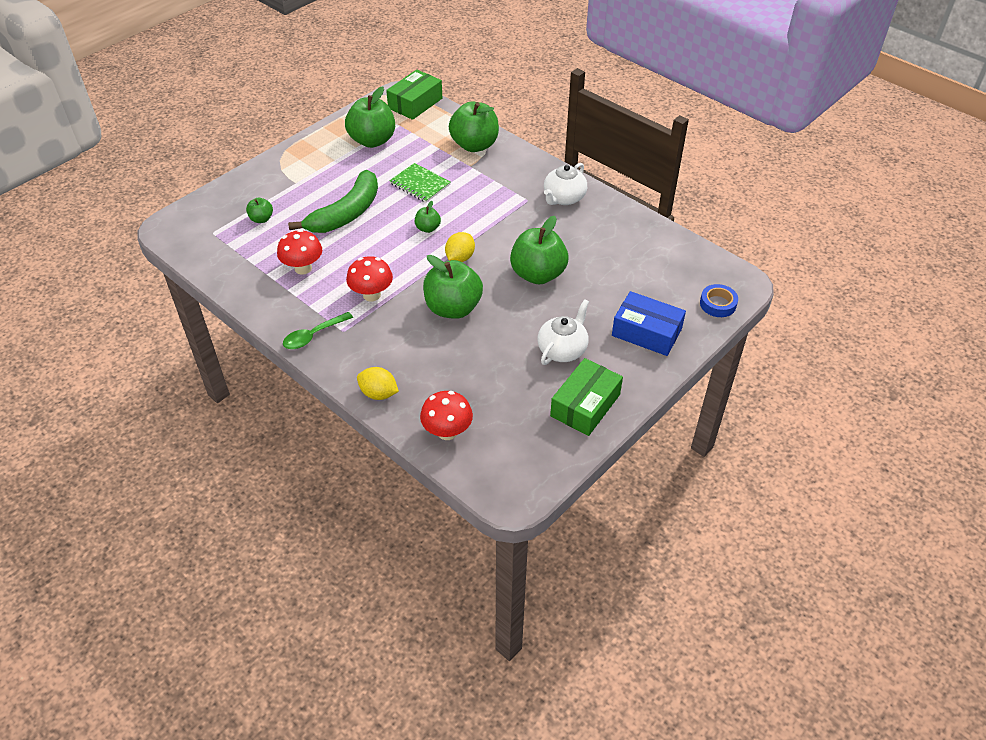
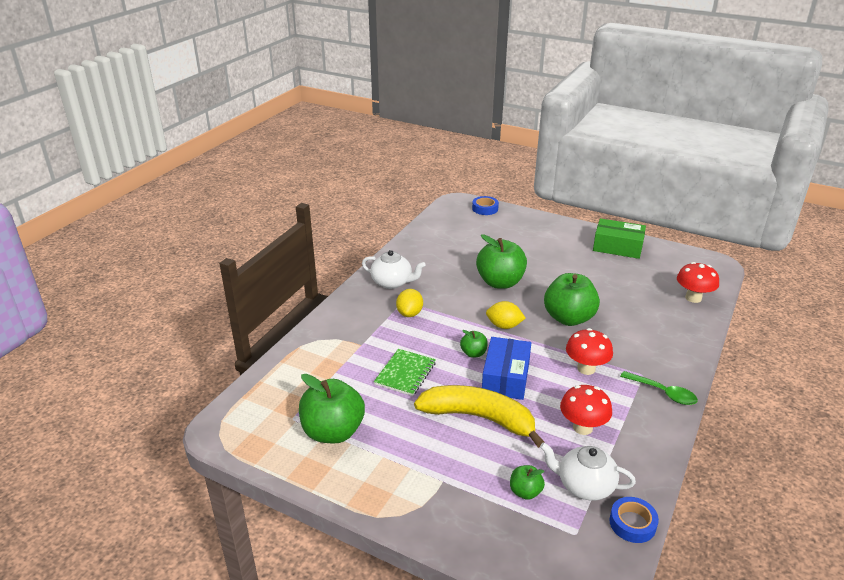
camera: 105 degrees left, 15 degrees down
green banana [288,170,378,233] -> yellow banana [414,385,545,448]
yellow lemon [357,367,399,400] -> yellow lemon moved to [396,289,423,317]
green box [386,70,442,120] -> none
green apple [449,101,499,152] -> none
white teapot [538,299,589,365] -> white teapot moved to [540,442,636,500]
blue box [612,291,686,356] -> blue box moved to [482,337,531,400]
none -> blue tape [609,497,659,543]

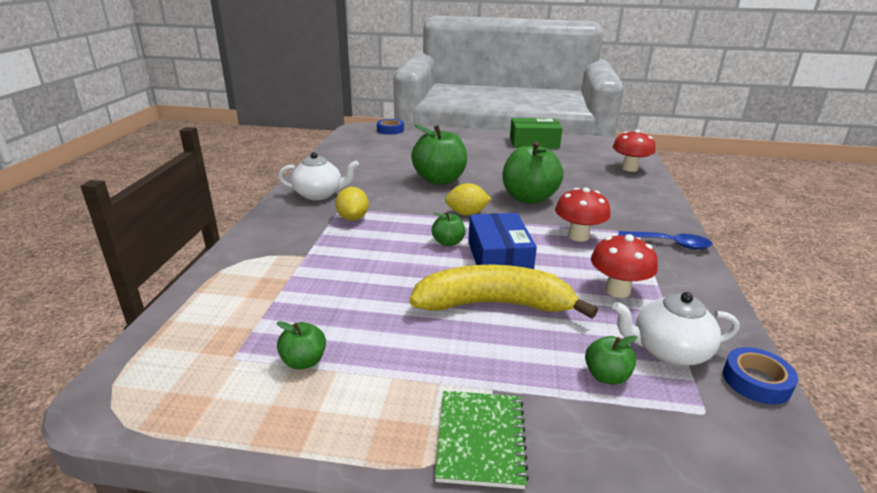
camera: 20 degrees left, 5 degrees down
green apple [299,374,365,443] -> green apple [277,321,326,369], size x0.48
green notebook [374,349,436,396] -> green notebook moved to [435,391,529,489]
green spoon [620,371,698,405] -> blue spoon [618,231,712,250]

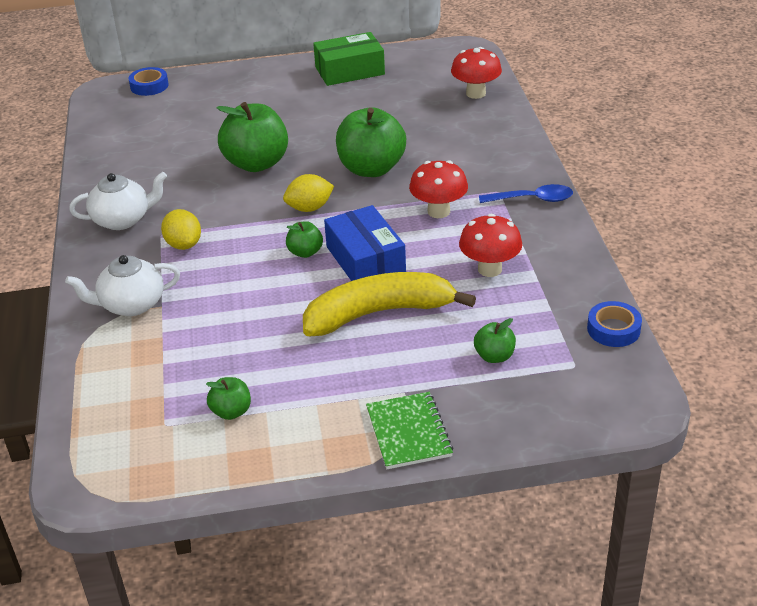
camera: 15 degrees left, 10 degrees up
white teapot [612,292,739,366] -> white teapot moved to [65,255,180,316]

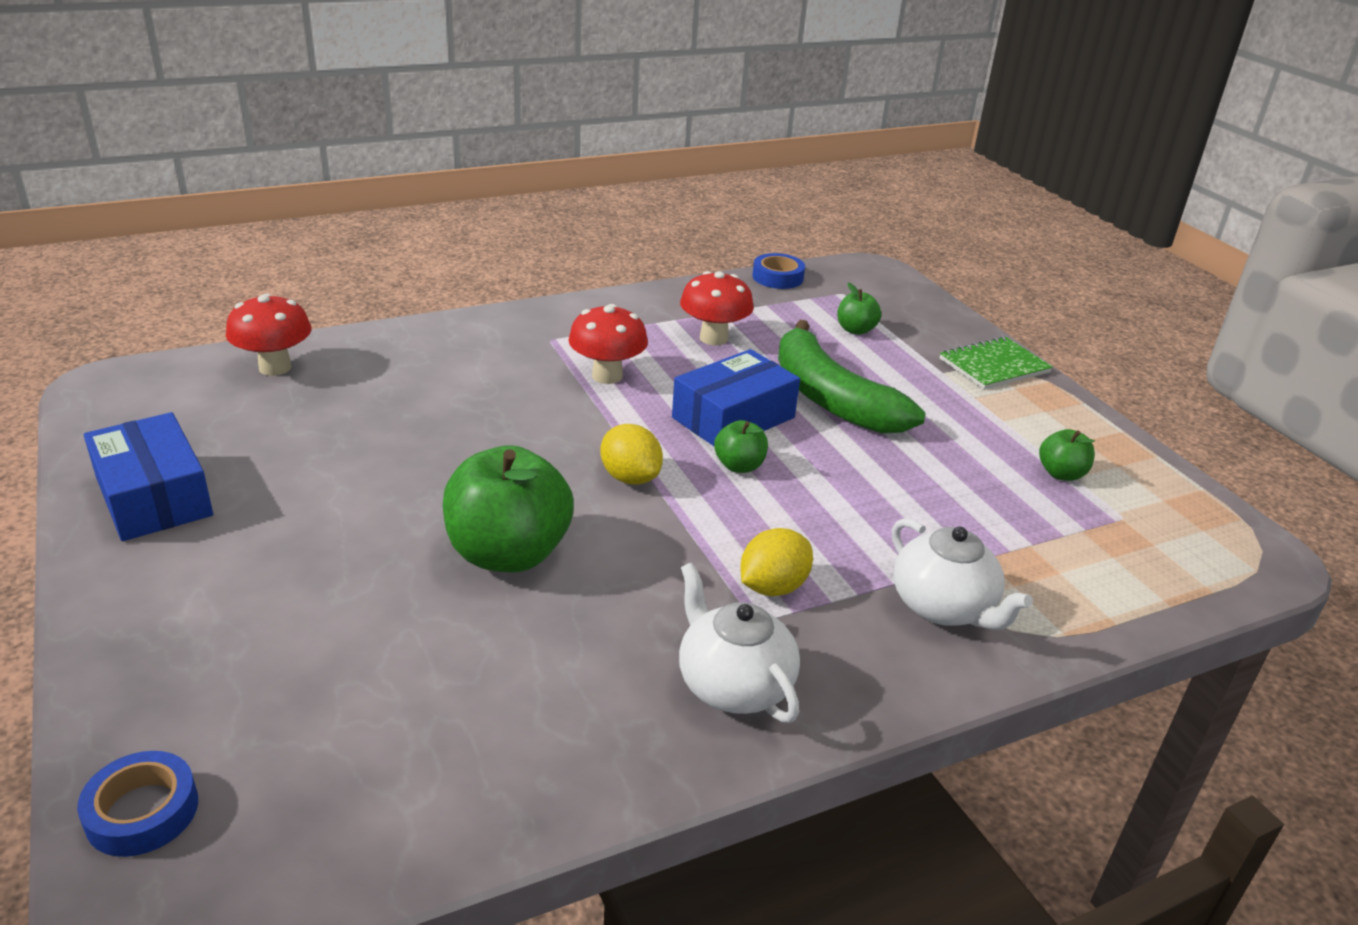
camera: 110 degrees left, 5 degrees down
yellow banana [303,272,476,336] -> green banana [778,320,925,433]
green box [313,32,385,86] -> blue box [84,412,213,541]
green apple [336,108,406,177] -> none
blue spoon [479,184,573,203] -> none

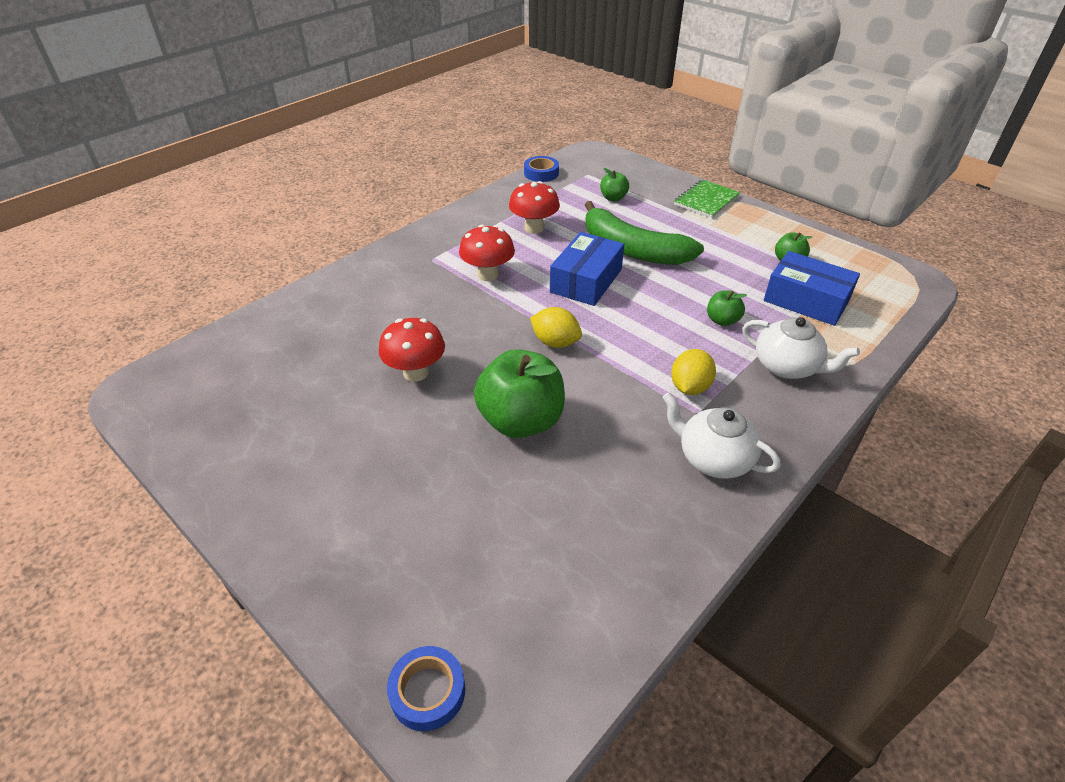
camera: 20 degrees left, 10 degrees up
blue box [84,412,213,541] -> blue box moved to [764,251,860,326]
red mushroom [226,294,312,376] -> red mushroom moved to [379,318,445,382]
green apple [714,420,768,473] -> green apple moved to [707,290,747,326]

